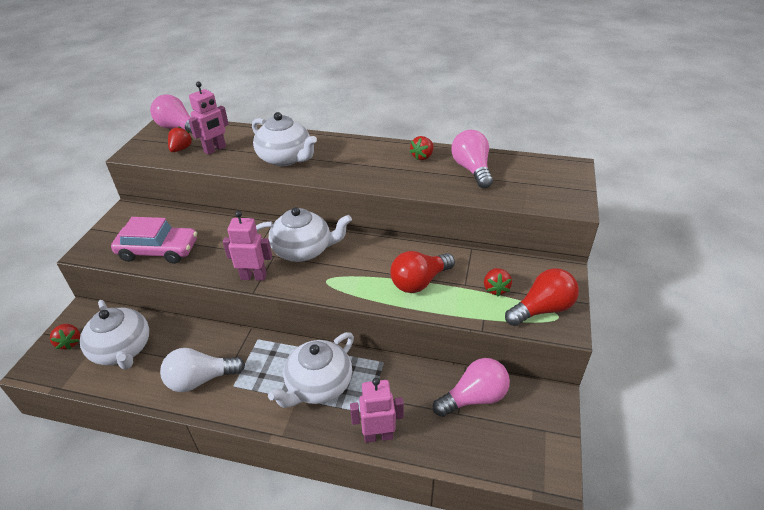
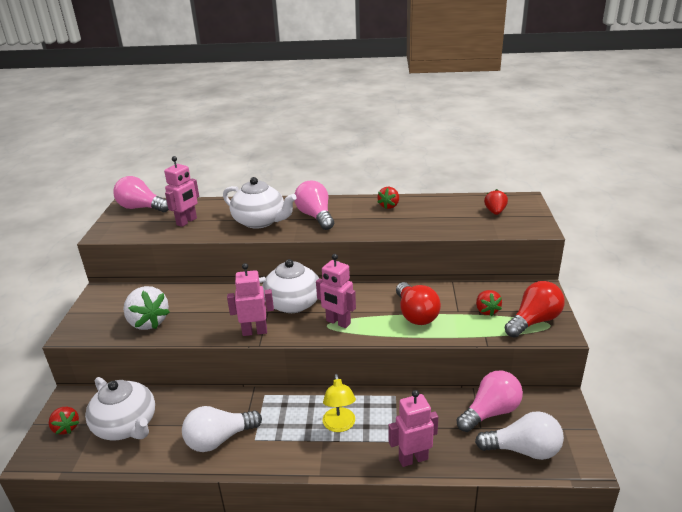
camera: 10 degrees left, 10 degrees down
pink car [111,217,197,264] -> white strawberry [123,286,170,330]
red strawberry [168,126,193,152] -> red strawberry moved to [484,189,508,215]
white teapot [268,332,354,408] -> yellow lamp [323,374,356,432]
red light bulb [390,251,455,293] -> red light bulb turned 60 degrees counterclockwise [396,282,441,325]
pink light bulb [451,130,493,188] -> pink light bulb moved to [294,181,334,230]
none -> pink robot [316,254,356,328]
none -> white light bulb [475,411,564,460]

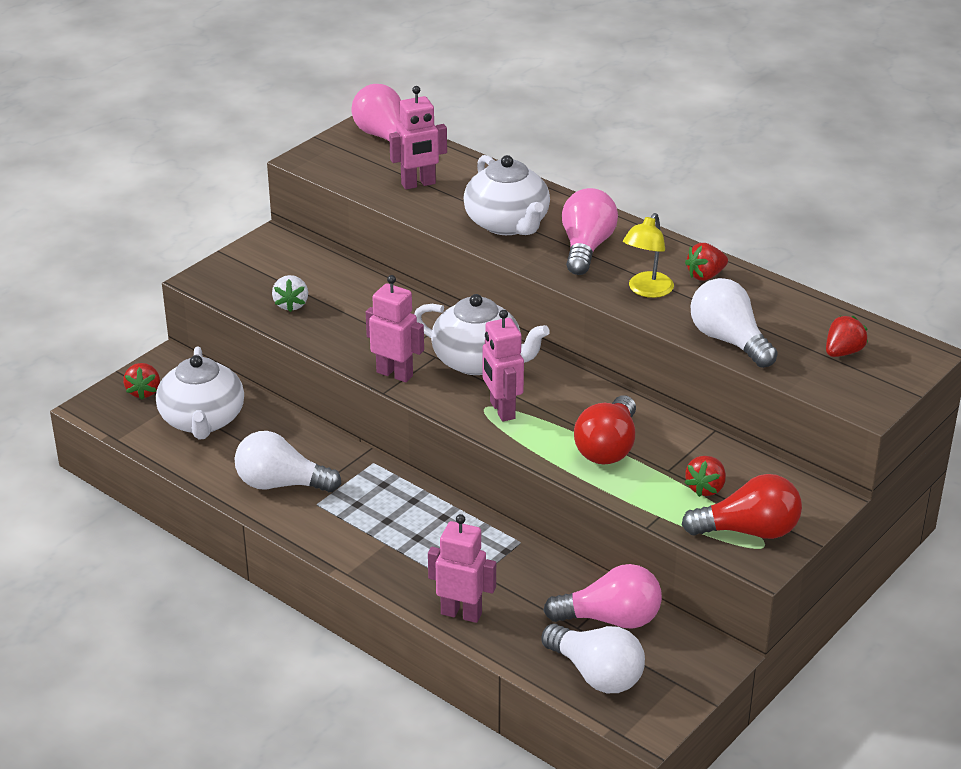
camera: 35 degrees right, 5 degrees up
white strawberry [123,286,170,330] -> white strawberry [272,275,308,312], size x0.59
yellow lamp [323,374,356,432] -> yellow lamp moved to [623,213,674,298]
none -> white light bulb [691,278,778,368]

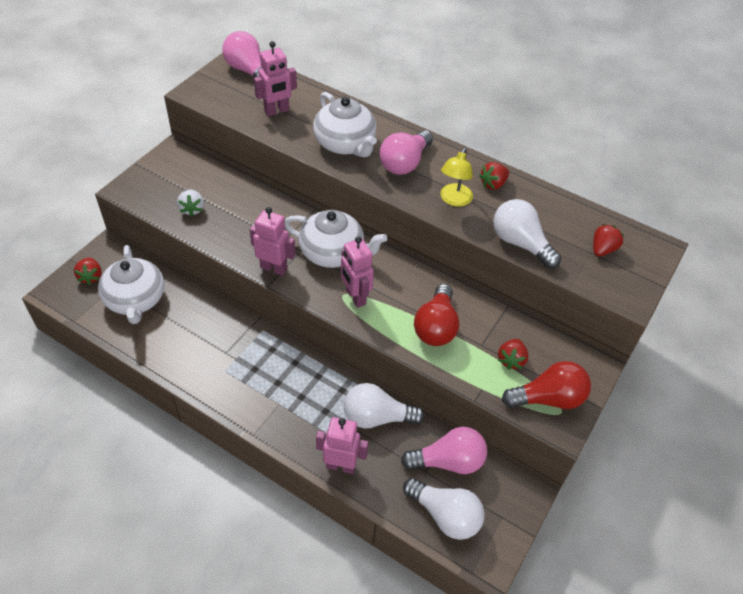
camera: 10 degrees left, 15 degrees up
white light bulb [234,431,342,492] -> white light bulb moved to [344,383,425,429]
pink light bulb [562,188,618,275] -> pink light bulb turned 150 degrees counterclockwise [380,130,433,175]

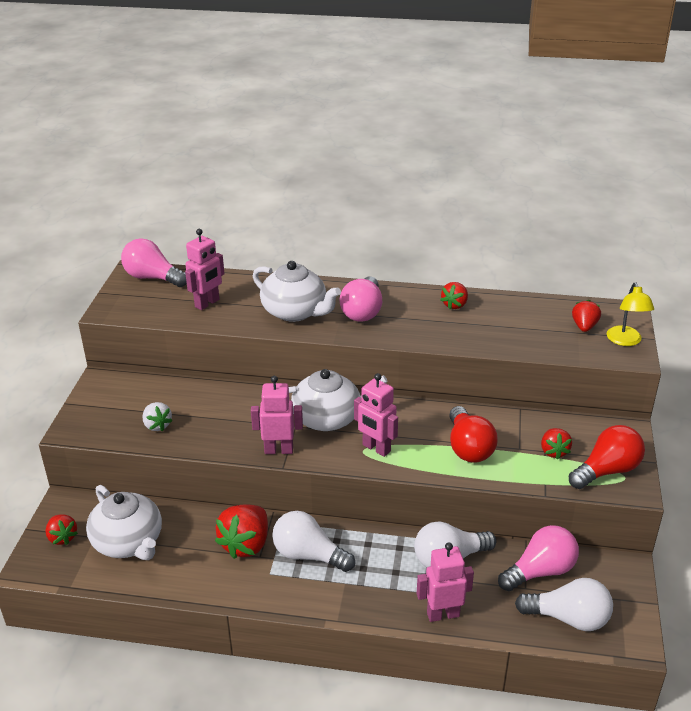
camera: 20 degrees left, 15 degrees down
yellow lamp [440,148,473,207] -> yellow lamp moved to [607,282,654,346]
white light bulb [493,199,561,269] -> white light bulb moved to [272,511,355,572]
none -> red strawberry [215,504,268,559]

